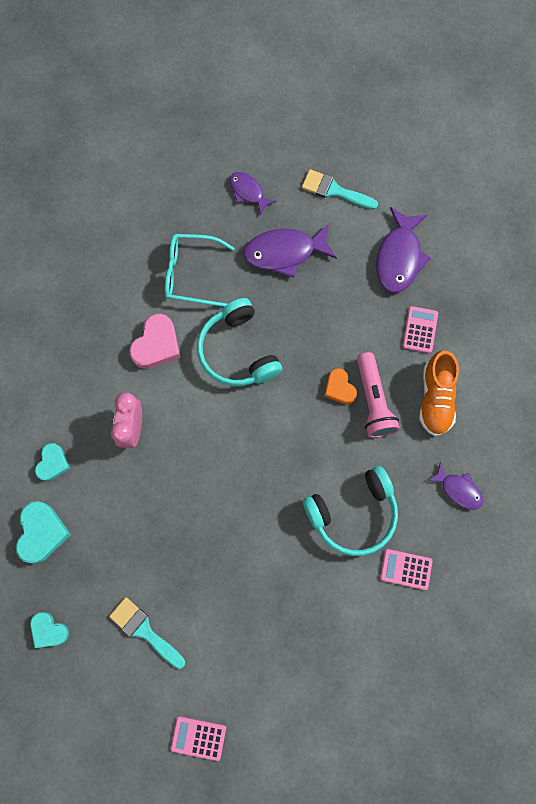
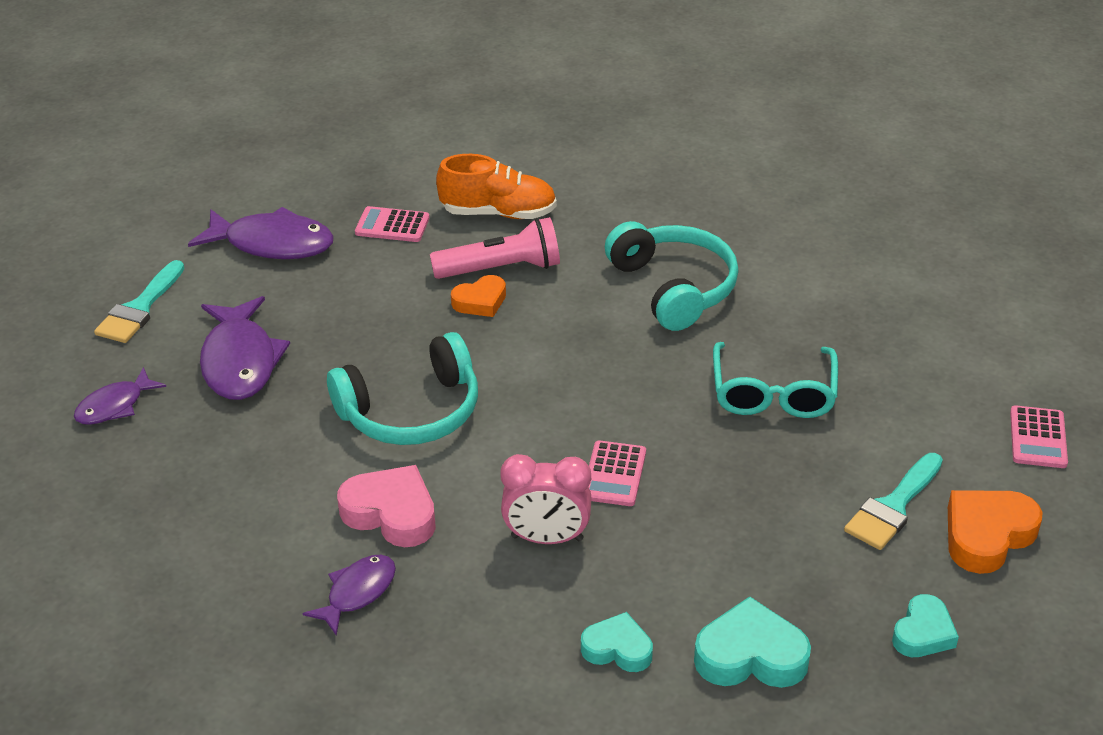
camera: 90 degrees left, 35 degrees down
turquoise glasses [165,234,234,307] -> turquoise glasses moved to [713,342,838,418]
pink calculator [380,549,433,590] -> pink calculator moved to [588,440,646,506]
purple fish [427,462,483,510] -> purple fish moved to [303,555,396,636]
none -> orange heart [948,490,1042,574]

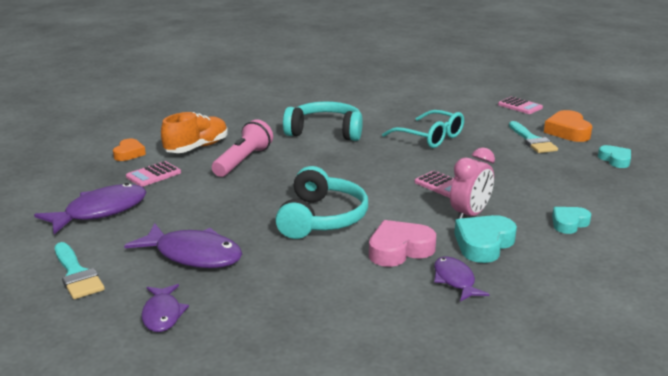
camera: 55 degrees left, 15 degrees down
orange heart [451,275,506,317] -> orange heart moved to [113,139,146,161]
turquoise heart [694,596,811,688] -> turquoise heart moved to [454,215,517,263]

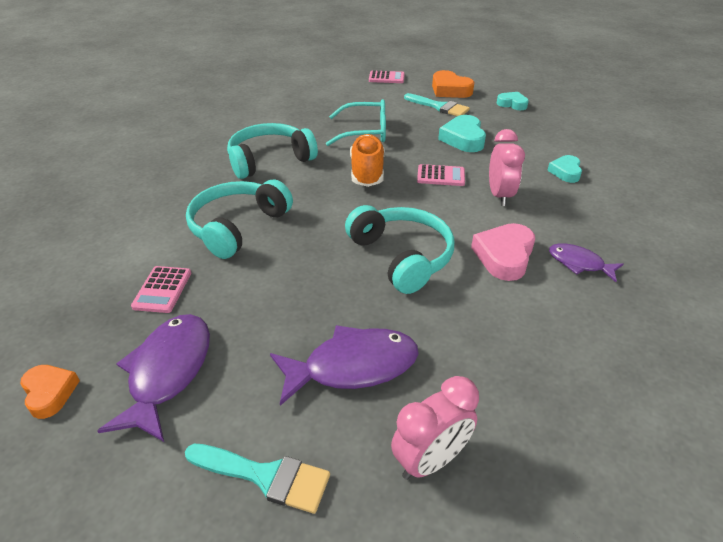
camera: 40 degrees left, 15 degrees up
orange heart [113,139,146,161] -> orange heart moved to [20,365,80,419]
purple fish [142,284,189,332] -> pink clock [391,376,479,480]
orange shoe [161,112,228,153] -> orange shoe moved to [350,134,385,187]
pink flashlight [212,119,273,177] -> turquoise headphones [186,179,293,259]
turquoise heart [454,215,517,263] -> turquoise heart moved to [438,115,486,152]

